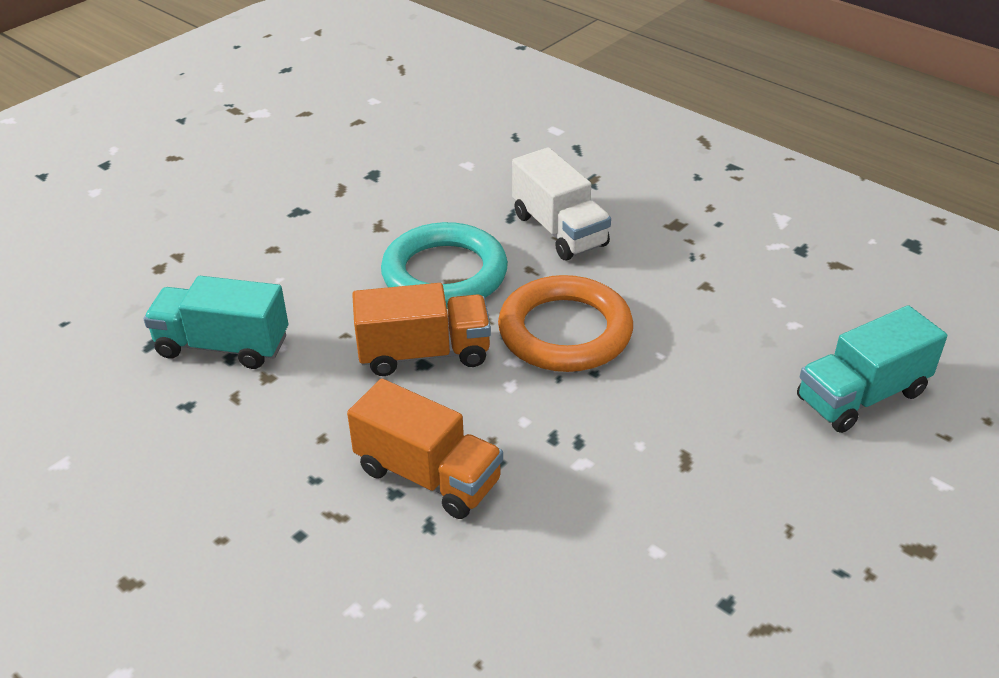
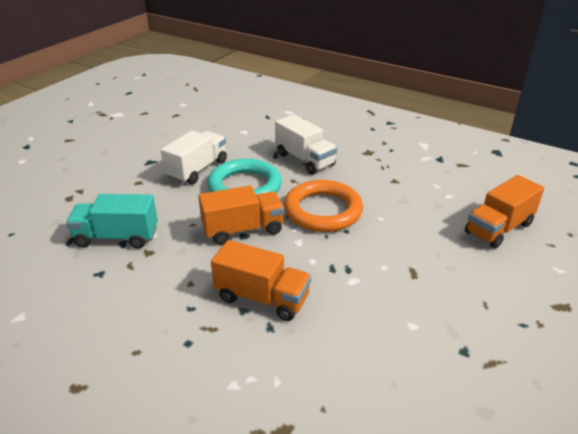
camera: 10 degrees left, 5 degrees down
turquoise truck [797,305,947,433] -> orange truck [465,175,544,249]
none -> white truck [161,130,227,184]

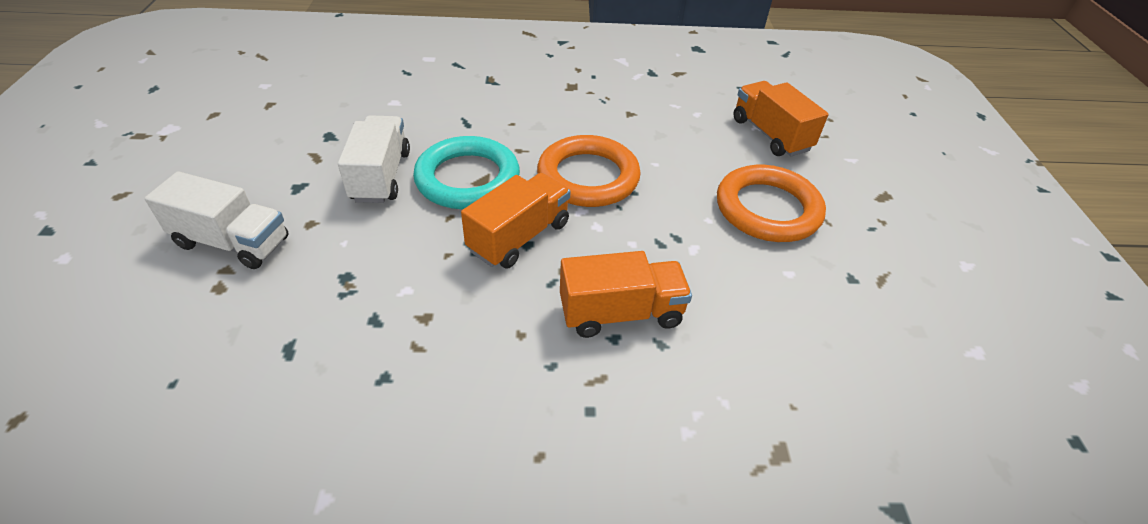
camera: 35 degrees left, 10 degrees up
turquoise truck [66,194,158,249] -> none
white truck [275,114,337,175] -> white truck moved to [145,171,289,269]
orange truck [465,175,544,249] -> orange truck turned 135 degrees clockwise [733,81,828,157]
none -> orange ring [717,165,826,242]

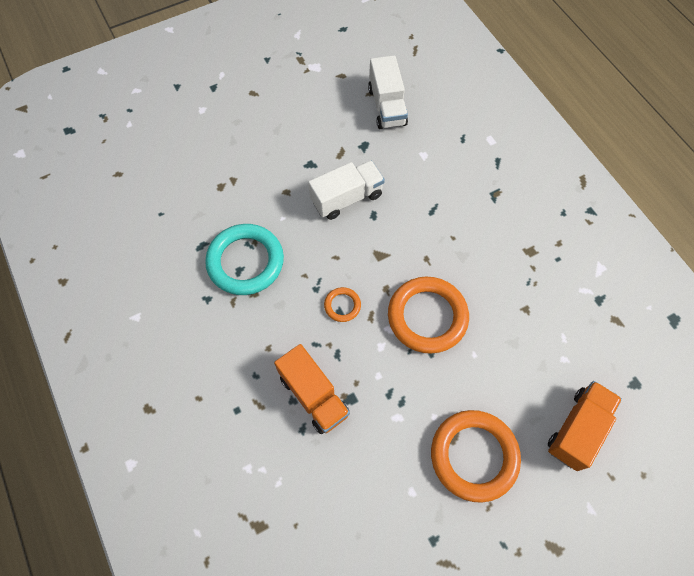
camera: 65 degrees right, 20 degrees up
white truck [145,171,289,269] -> white truck moved to [368,55,408,129]
turquoise ring [413,136,520,209] -> turquoise ring moved to [205,224,284,295]
orange truck [461,173,571,269] -> orange ring [324,287,361,322]

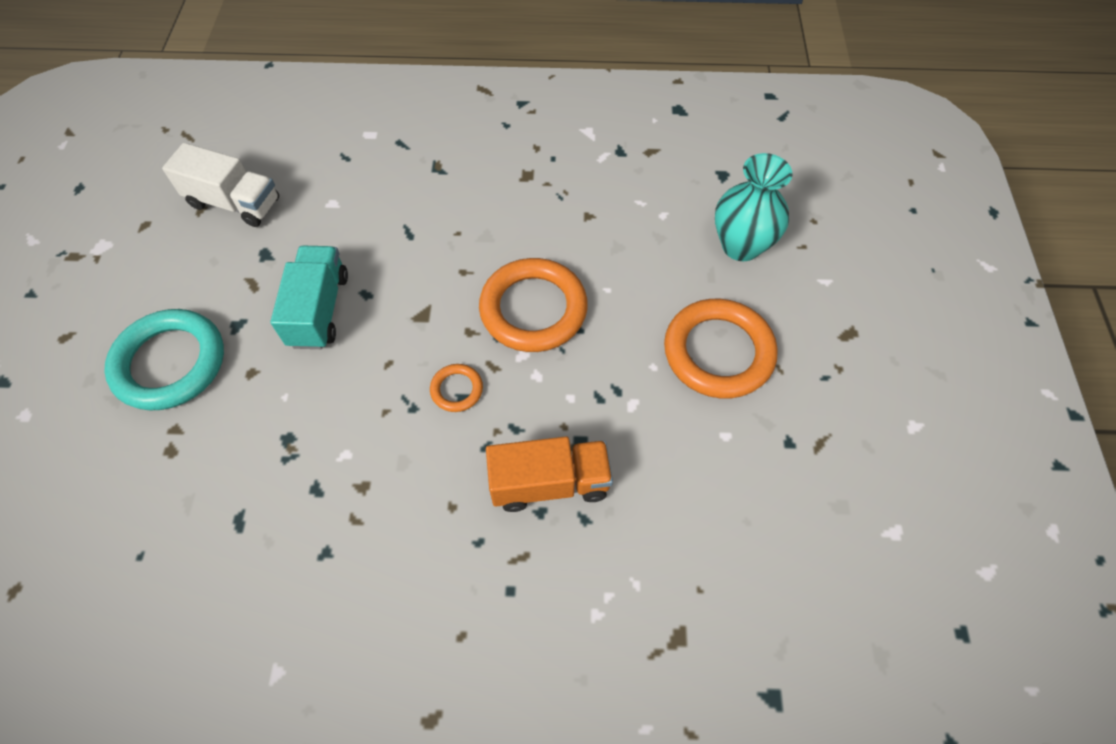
camera: 60 degrees left, 5 degrees down
turquoise ring [205,224,284,295] -> turquoise ring moved to [104,309,224,410]
white truck [308,160,385,220] -> turquoise truck [270,246,348,349]
orange truck [548,381,622,471] -> turquoise vase [715,153,793,261]

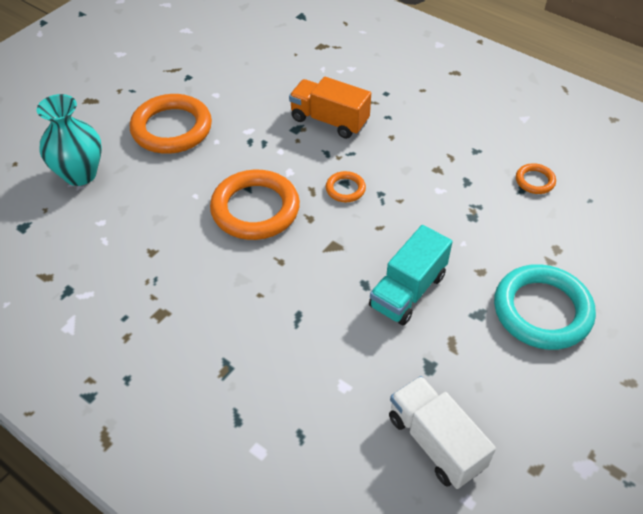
camera: 145 degrees left, 10 degrees down
none -> orange ring [516,163,556,194]

